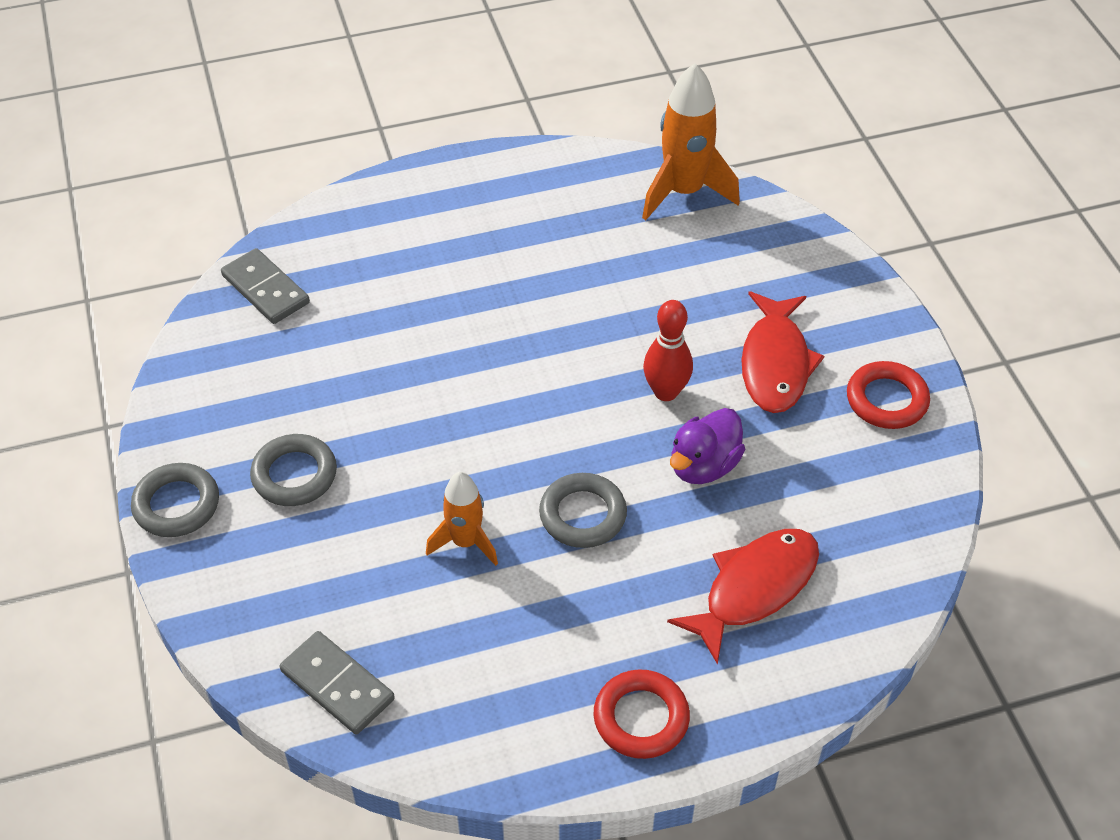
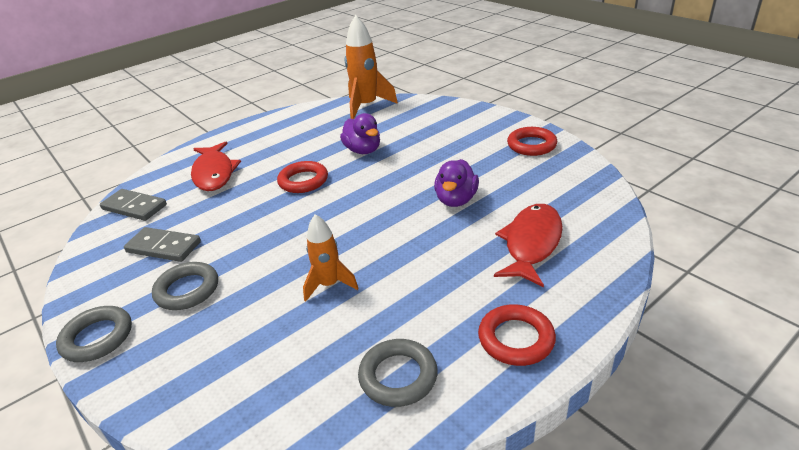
camera: 20 degrees left, 15 degrees down
grey domino [280,631,395,735] -> grey domino moved to [124,227,201,262]
grey ring [539,473,627,548] -> grey ring moved to [358,339,438,407]
red bowling pin [643,300,693,401] -> none
red fish [742,291,824,413] -> red fish moved to [191,142,241,191]
none -> red ring [277,161,328,193]
none -> purple duck [340,113,380,154]

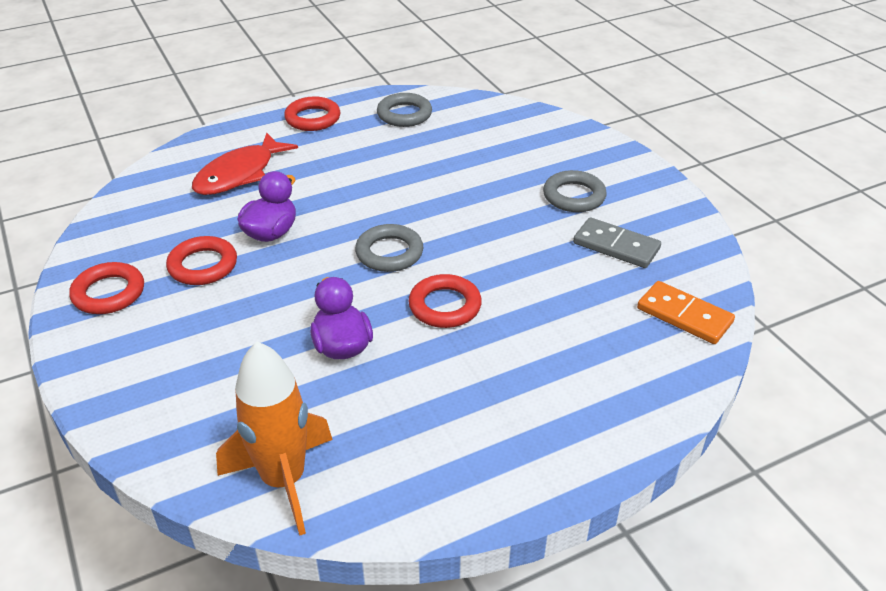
camera: 170 degrees left, 5 degrees up
grey ring [56,306,132,362] -> grey ring moved to [355,224,423,272]
grey domino [100,189,167,221] -> orange domino [637,281,735,344]
red fish [191,142,241,191] -> none
orange rocket [303,214,359,302] -> none
none -> red ring [166,236,237,285]

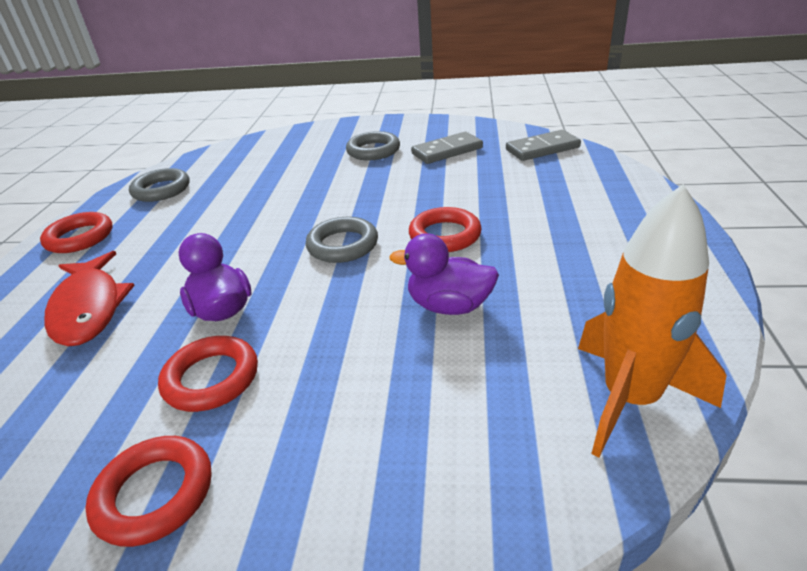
camera: 55 degrees left, 5 degrees down
orange domino [637,281,735,344] -> grey domino [506,130,581,161]

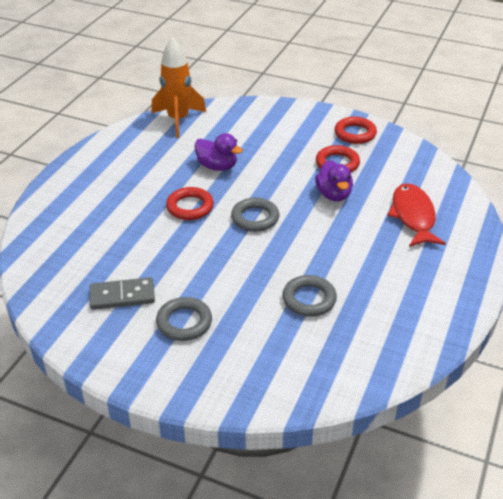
camera: 165 degrees left, 5 degrees up
red ring [40,212,113,253] -> none
grey ring [129,168,190,202] -> grey ring moved to [282,275,337,317]
grey domino [506,130,581,161] -> none

